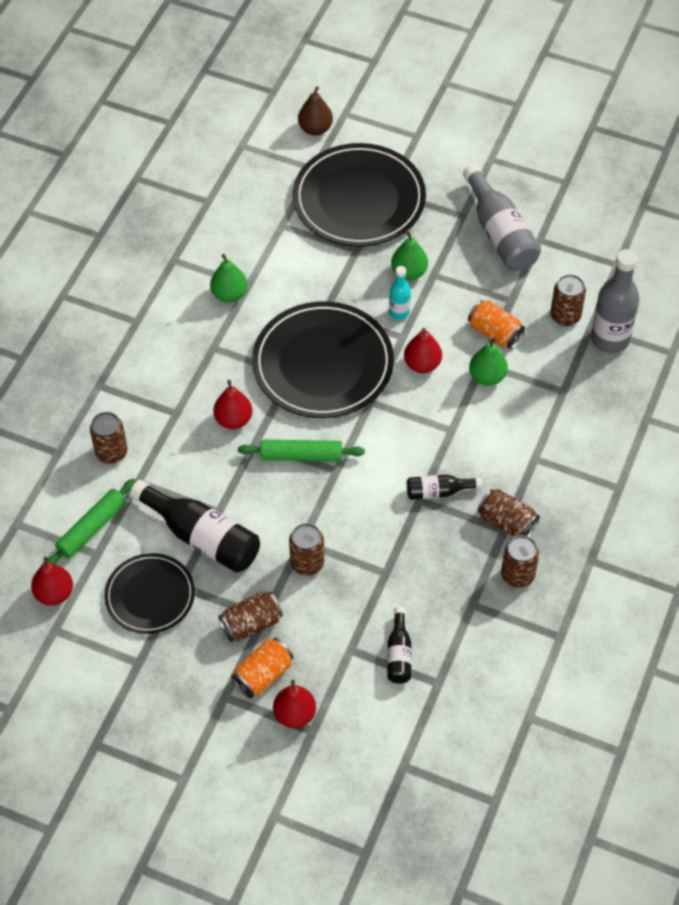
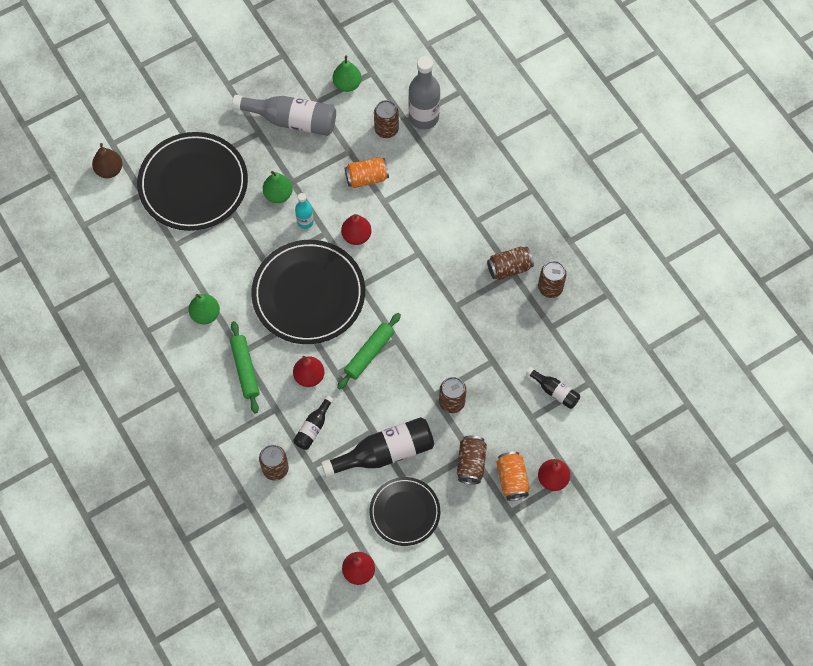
camera: 55 degrees left, 10 degrees up
green rolling pin [47,478,137,565] -> green rolling pin moved to [230,321,260,413]
black bottle [407,475,482,500] -> black bottle moved to [293,395,334,450]
green pear [469,337,508,386] -> green pear moved to [333,55,361,92]

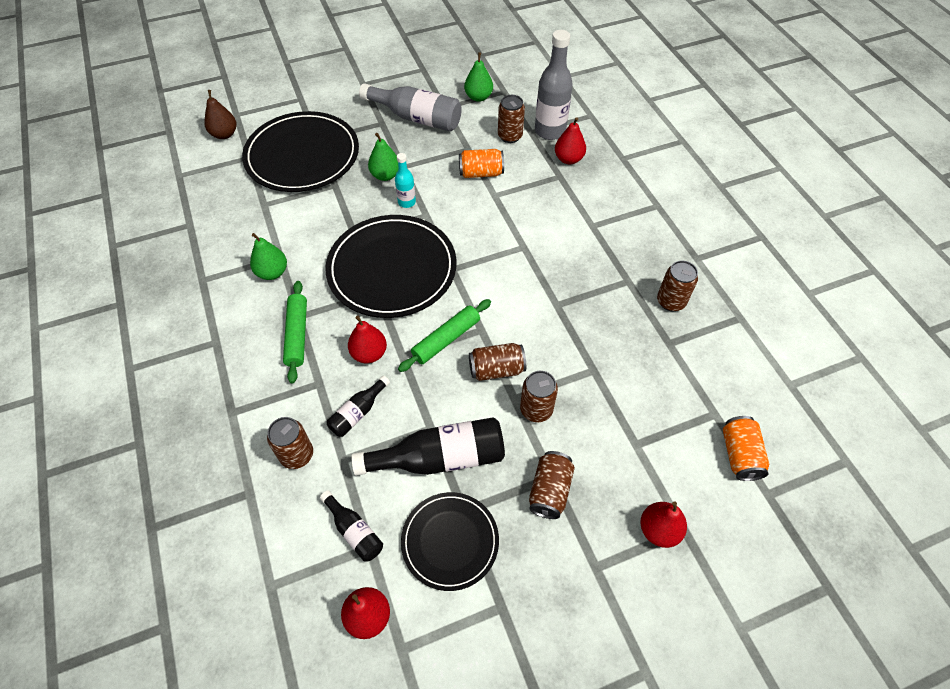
camera: 10 degrees right, 10 degrees down
red pear [341,214,372,245] -> red pear moved to [555,117,586,164]
brown can [487,247,534,280] -> brown can moved to [469,343,526,381]
orange can [496,451,530,501] -> orange can moved to [723,416,769,481]
black bottle [526,367,580,409] -> black bottle moved to [320,490,383,561]

